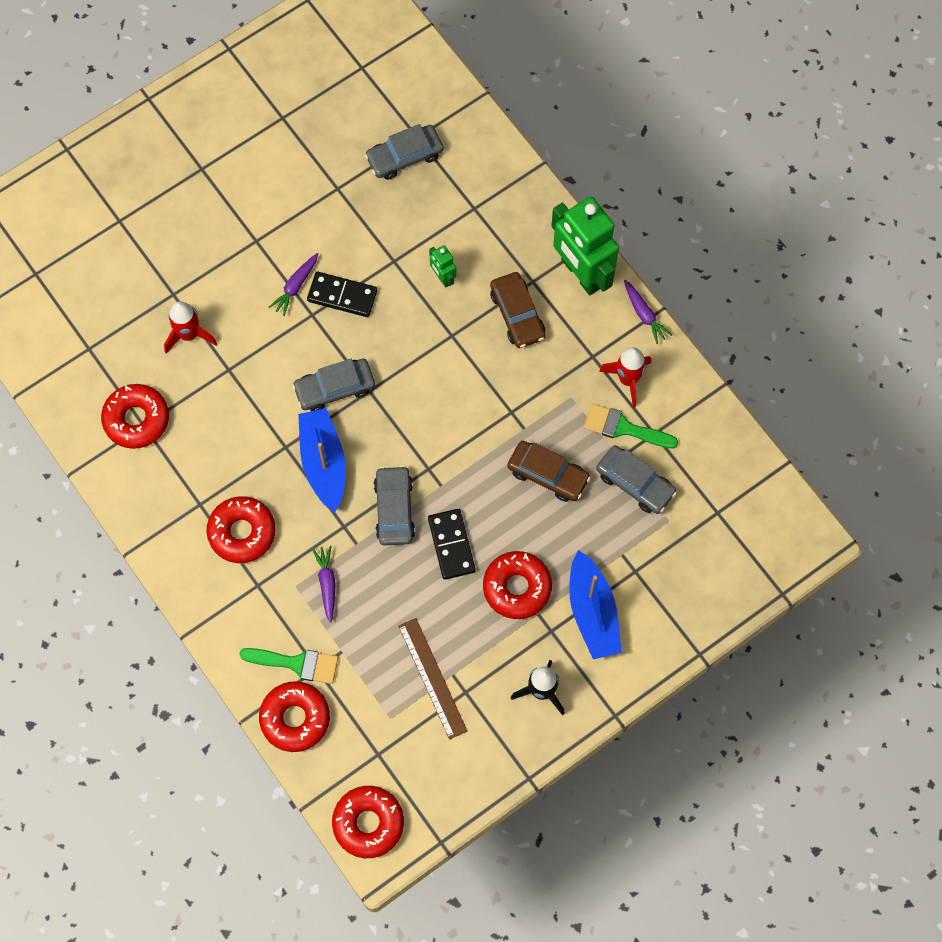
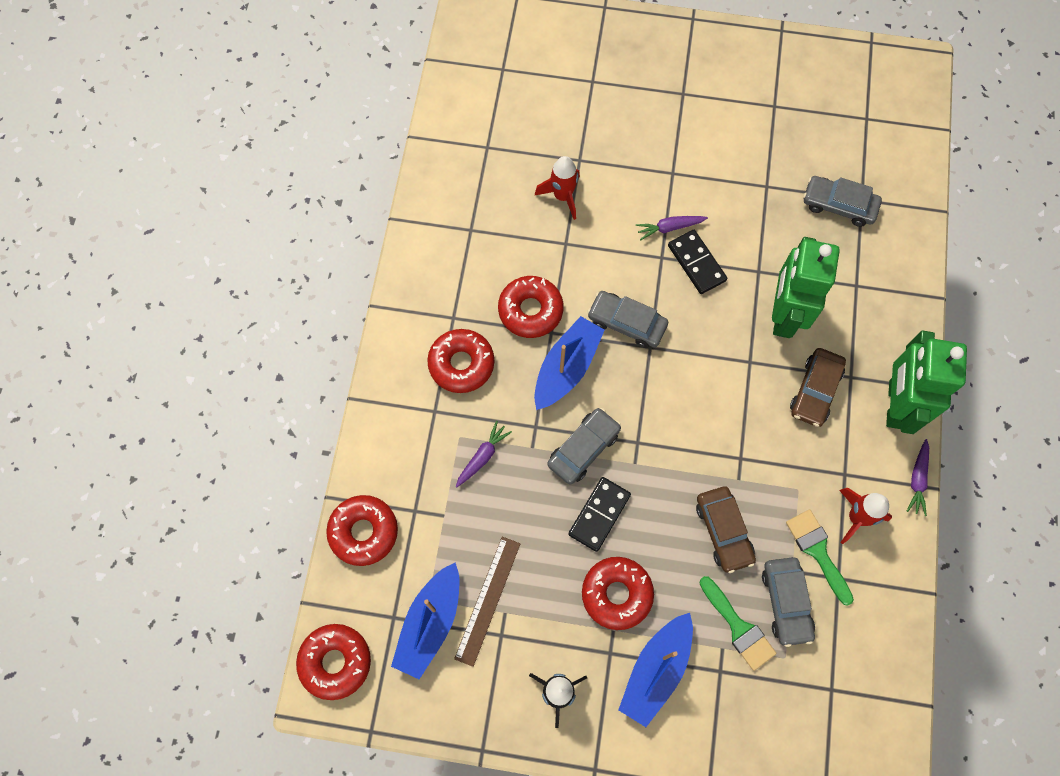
camera: 45 degrees right, 0 degrees up
red donut [101,384,169,449] -> red donut moved to [498,276,564,338]
green brush [239,648,338,684] -> green brush moved to [699,576,777,671]
green robot [429,245,456,287] -> green robot [772,237,840,338], size x2.27
none -> blue boat [391,562,460,679]

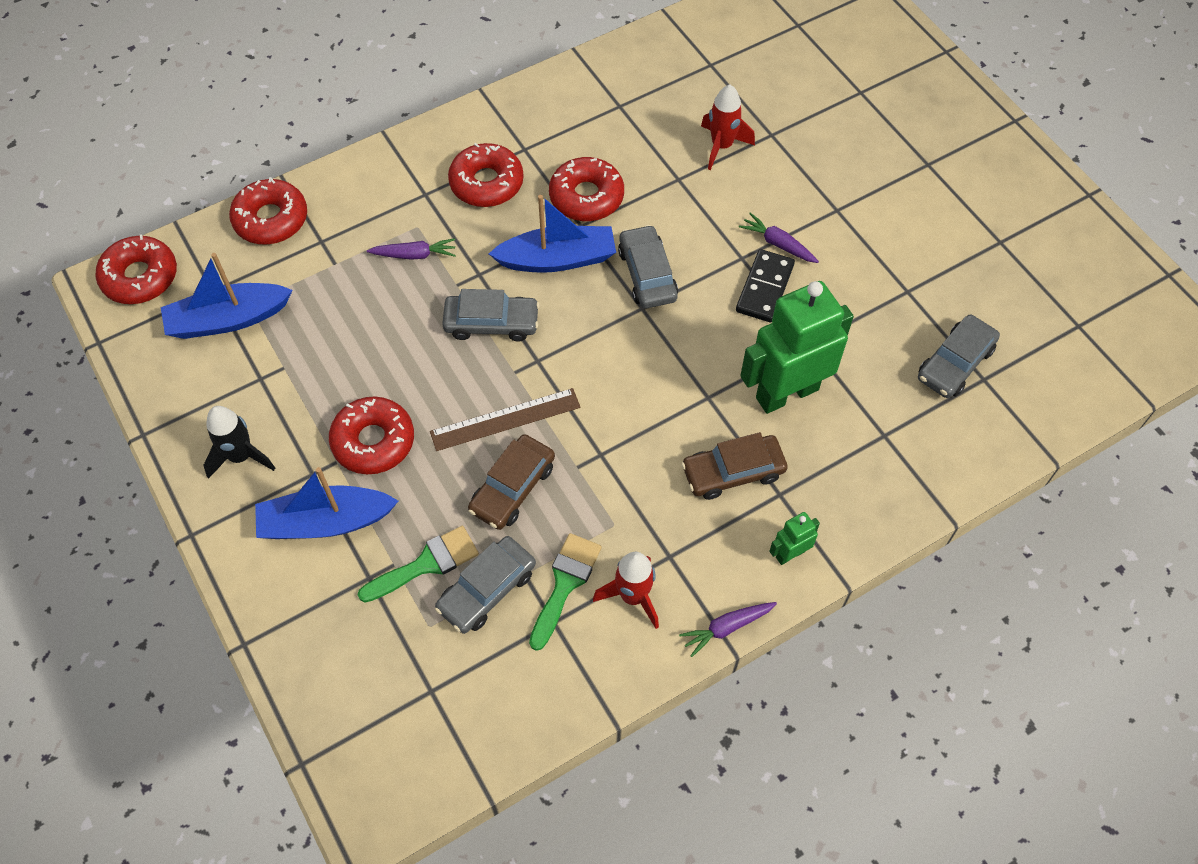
camera: 50 degrees right, 10 degrees down
brown ruler [454,537,520,667] -> brown ruler moved to [430,388,580,451]
black domino [568,477,631,552] -> none
green brush [699,576,777,671] -> green brush turned 135 degrees counterclockwise [358,526,479,602]
grey car [803,176,882,227] -> grey car turned 120 degrees counterclockwise [918,315,1000,398]
green robot [886,331,967,434] -> green robot [769,512,820,565], size x0.44

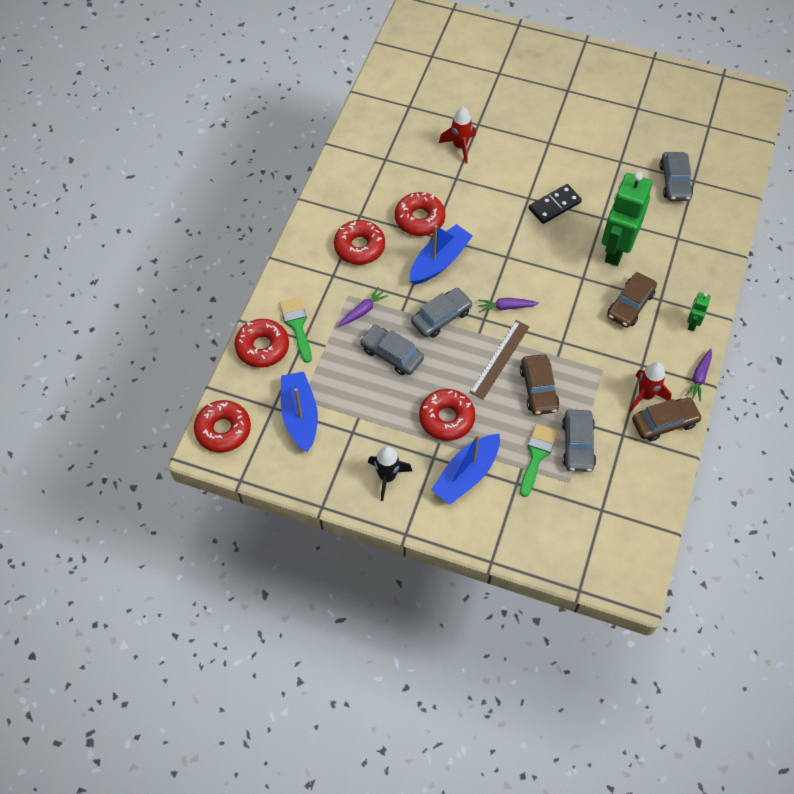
camera: 40 degrees left, 0 degrees up
blue boat [161,253,293,339] -> blue boat turned 135 degrees clockwise [281,372,318,452]
green brush [529,533,602,651] -> green brush moved to [279,297,312,363]
grey car [618,225,678,308] -> grey car moved to [360,325,424,375]
black domino [736,249,795,322] -> black domino turned 75 degrees clockwise [529,184,582,224]
purple carrot [739,213,819,263] -> purple carrot moved to [478,298,539,312]
none -> brown car [632,397,702,441]

